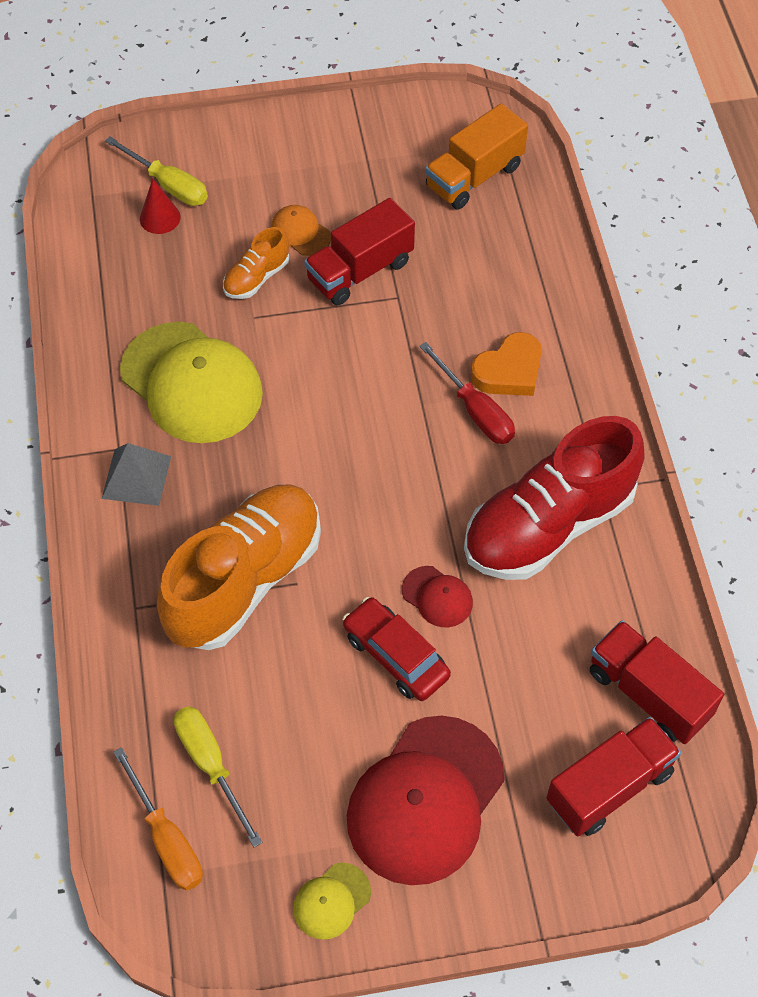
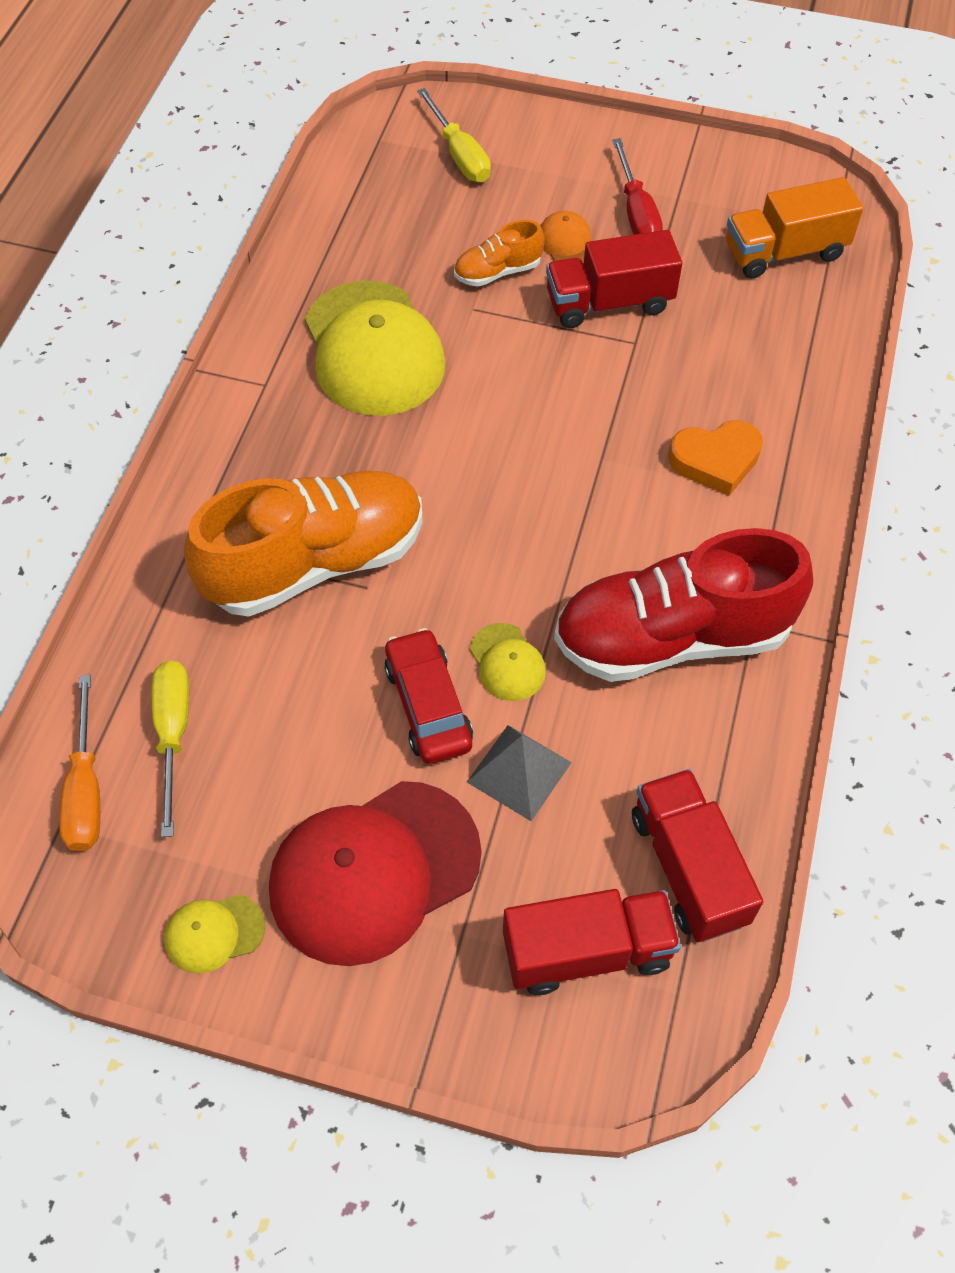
camera: 25 degrees right, 0 degrees up
grey pyramid [102,443,171,506] -> grey pyramid moved to [467,725,572,821]
red cone [140,179,181,234] -> none
red cap [402,566,473,627] -> yellow cap [470,623,546,701]
red screwdriver [419,342,515,444] -> red screwdriver moved to [612,138,663,235]

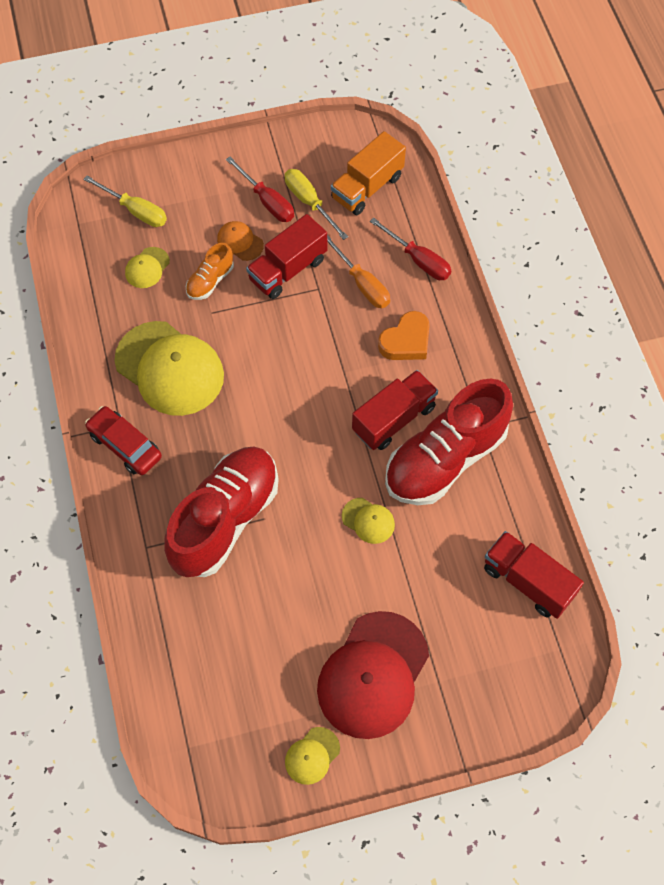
camera: 30 degrees left, 5 degrees up
orange screwdriver [59,674,100,851] -> orange screwdriver moved to [327,235,390,308]
yellow screwdriver [152,661,189,837] -> yellow screwdriver moved to [285,169,348,240]
orange shoe [184,470,423,617] -> red shoe [164,447,279,577]
red car [384,628,473,764] -> red car moved to [85,406,162,475]
grey pyramid [467,725,572,821] -> none
red truck [503,889,681,995] -> red truck moved to [352,370,438,450]
none -> yellow cap [125,247,170,288]
none -> red screwdriver [370,217,451,280]

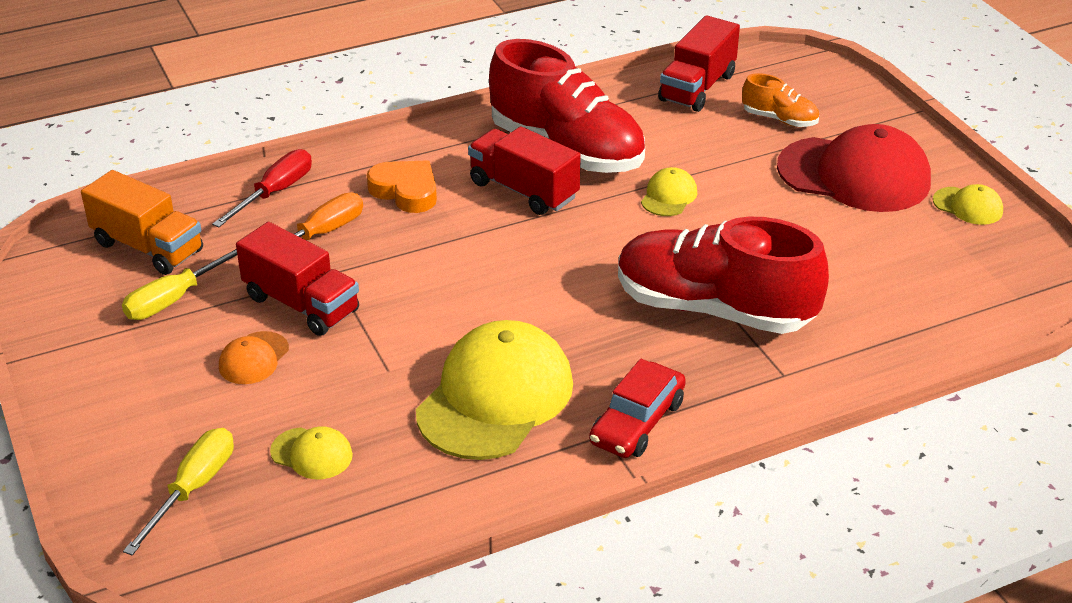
camera: 100 degrees left, 25 degrees down
orange shoe [186,243,234,300] -> orange shoe moved to [742,73,819,127]
red screwdriver [226,156,294,222] -> none

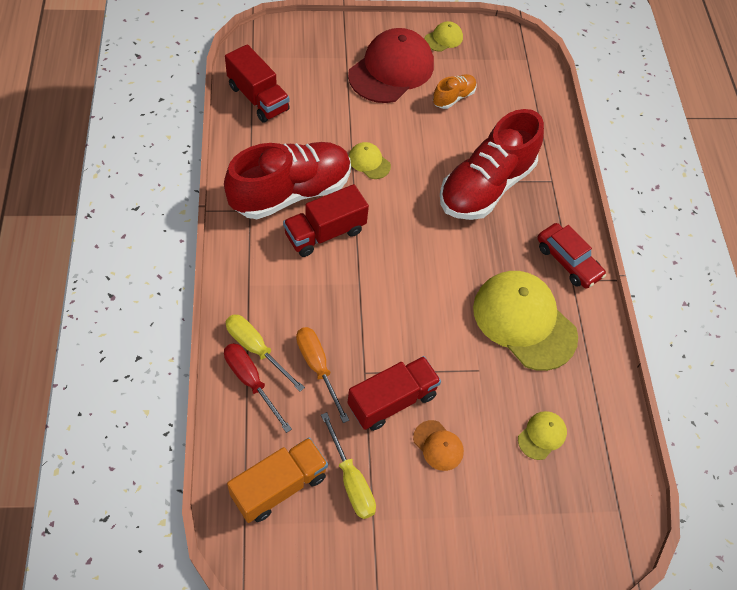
camera: 75 degrees left, 20 degrees up
yellow screwdriver [123,428,234,555] -> yellow screwdriver moved to [226,314,305,392]
orange heart [367,160,437,213] -> none
orange shoe [742,73,819,127] -> orange shoe moved to [433,74,476,109]

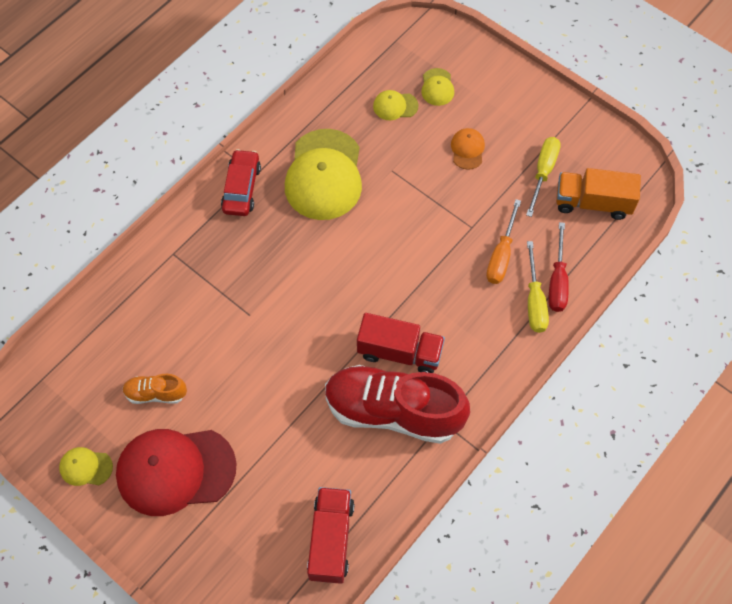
camera: 130 degrees left, 5 degrees up
red truck [347,356,441,431] -> none
yellow cap [349,142,391,179] -> yellow cap moved to [421,68,454,106]
red shoe [440,109,544,220] -> none

